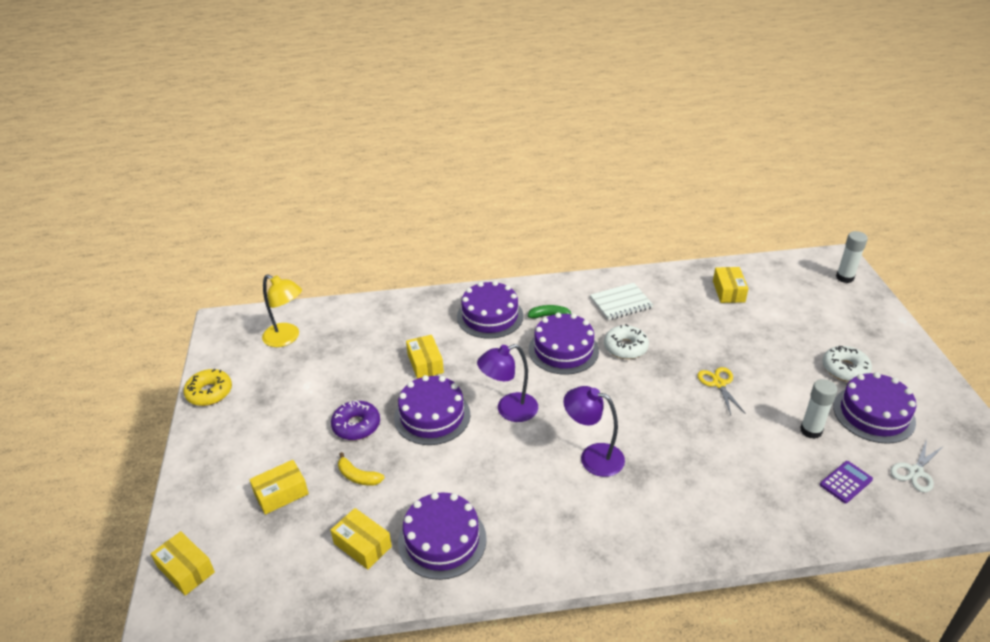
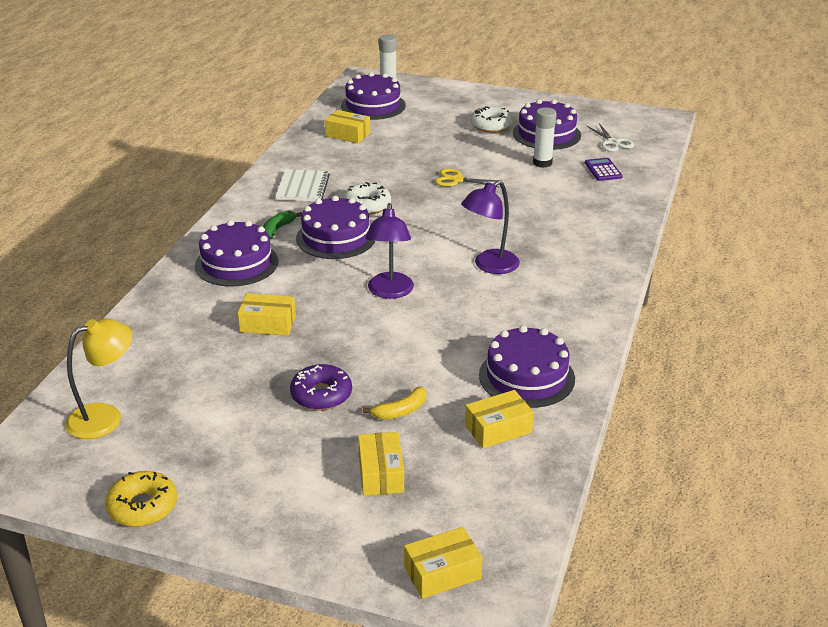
camera: 65 degrees left, 5 degrees down
purple cake [394,375,470,445] -> purple cake moved to [341,72,406,120]

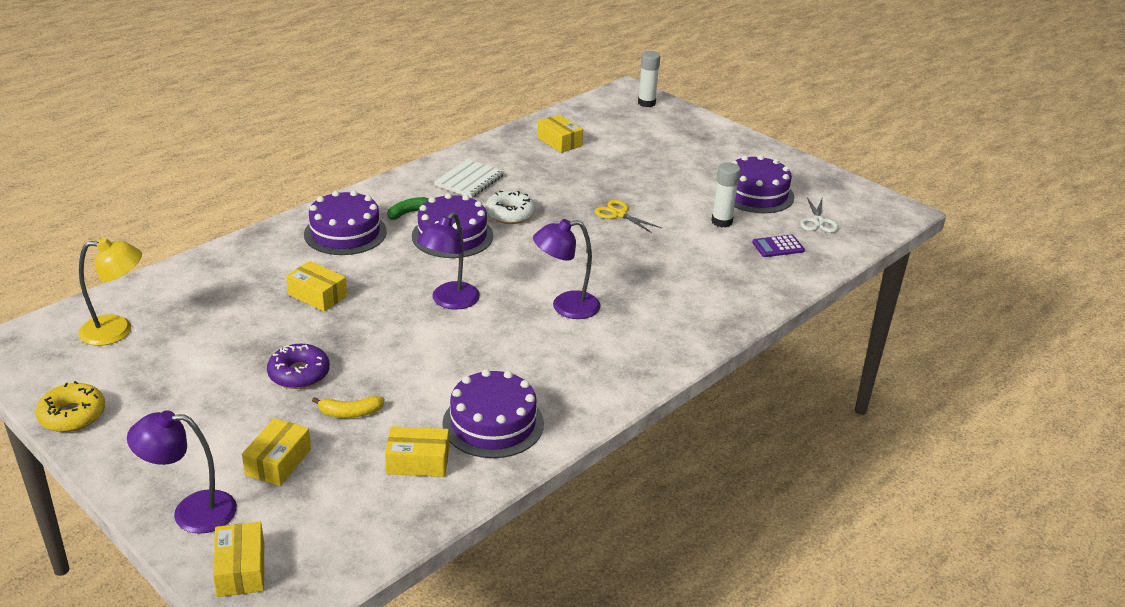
camera: 25 degrees right, 0 degrees up
purple cake [341,72,406,120] -> none
yellow box [404,527,483,599] -> yellow box turned 75 degrees clockwise [213,522,264,597]
white donut [470,106,513,133] -> none
purple calculator [585,158,623,181] -> purple calculator turned 120 degrees counterclockwise [752,235,805,257]
none -> purple lamp [127,410,237,534]

